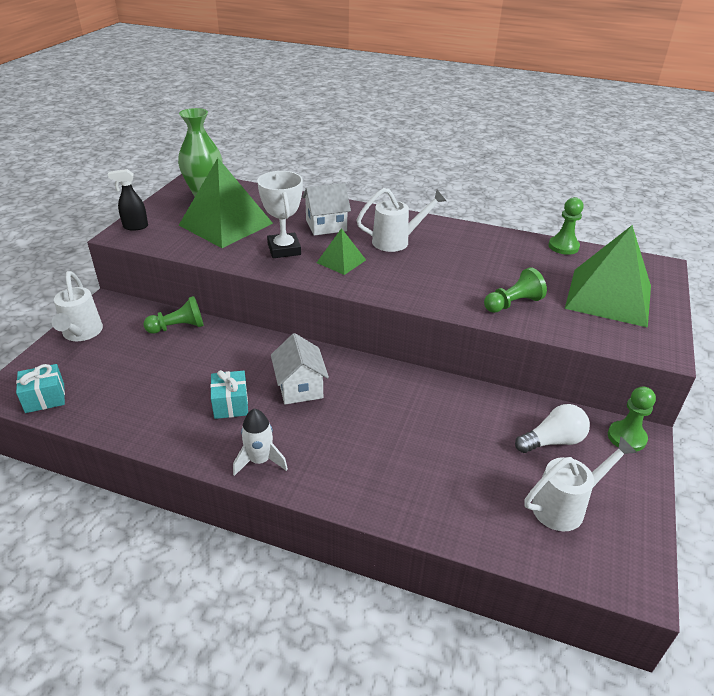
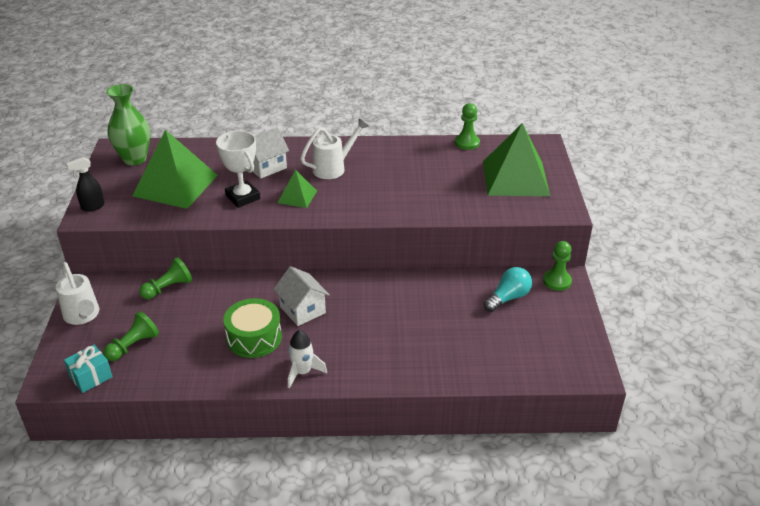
camera: 20 degrees left, 0 degrees up
turquoise gift [210,370,248,419] -> green drum [224,298,282,358]
green pawn [484,267,547,313] -> green pawn moved to [103,311,159,361]
white light bulb [515,404,590,453] -> turquoise light bulb [484,267,532,312]
white watering can [524,436,637,531] -> none

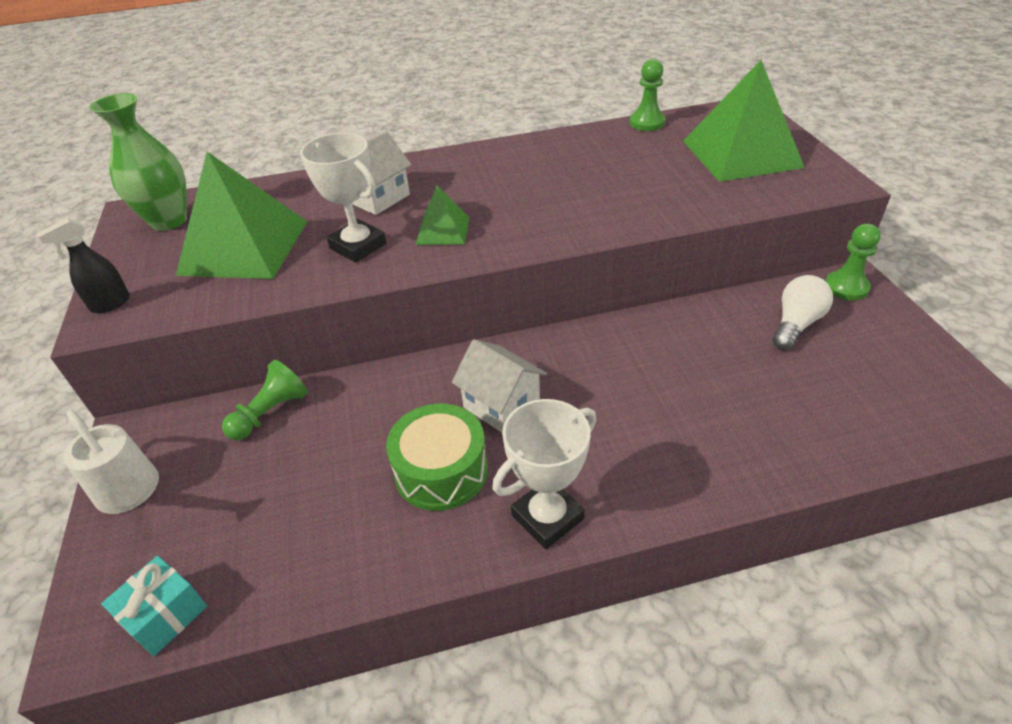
camera: 10 degrees left, 5 degrees up
green pawn [103,311,159,361] -> none
white rocket [288,330,327,389] -> white trophy [493,399,596,549]
white watering can [300,118,369,179] -> none
turquoise light bulb [484,267,532,312] -> white light bulb [773,275,833,350]

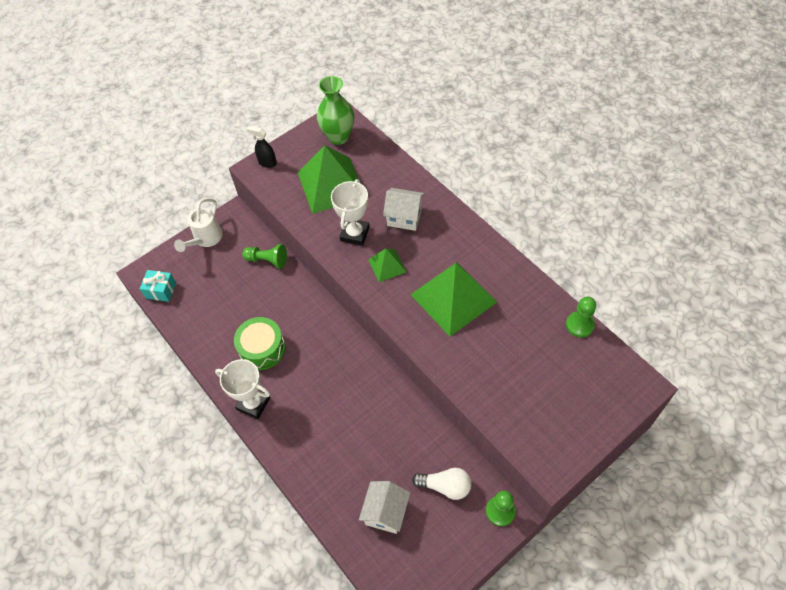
camera: 65 degrees right, 15 degrees up
white house [452,339,547,433] -> white house moved to [359,481,410,534]
green pyramid [683,60,805,182] -> green pyramid moved to [410,262,497,336]

